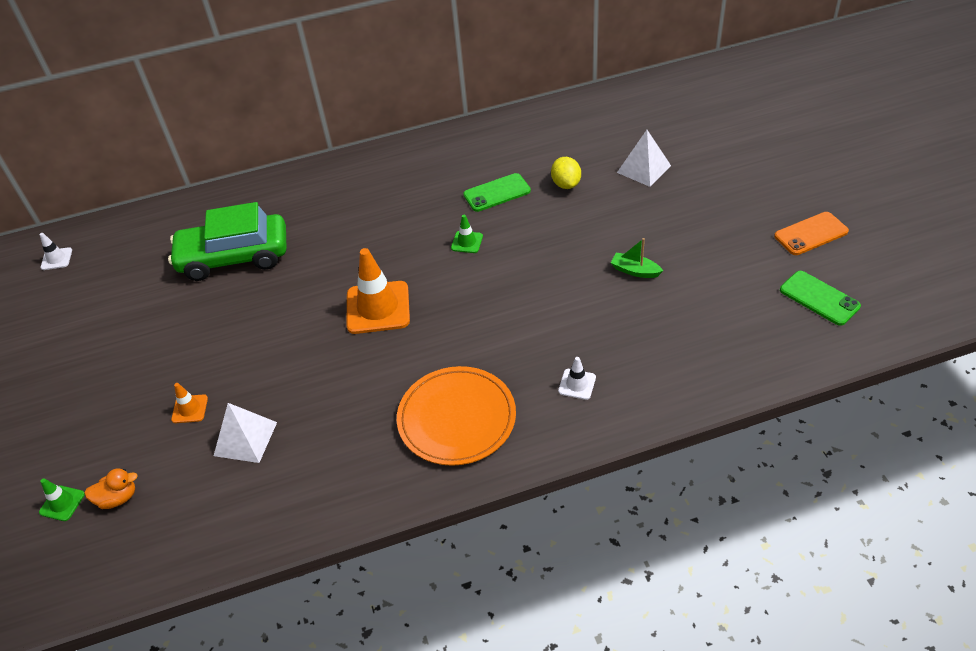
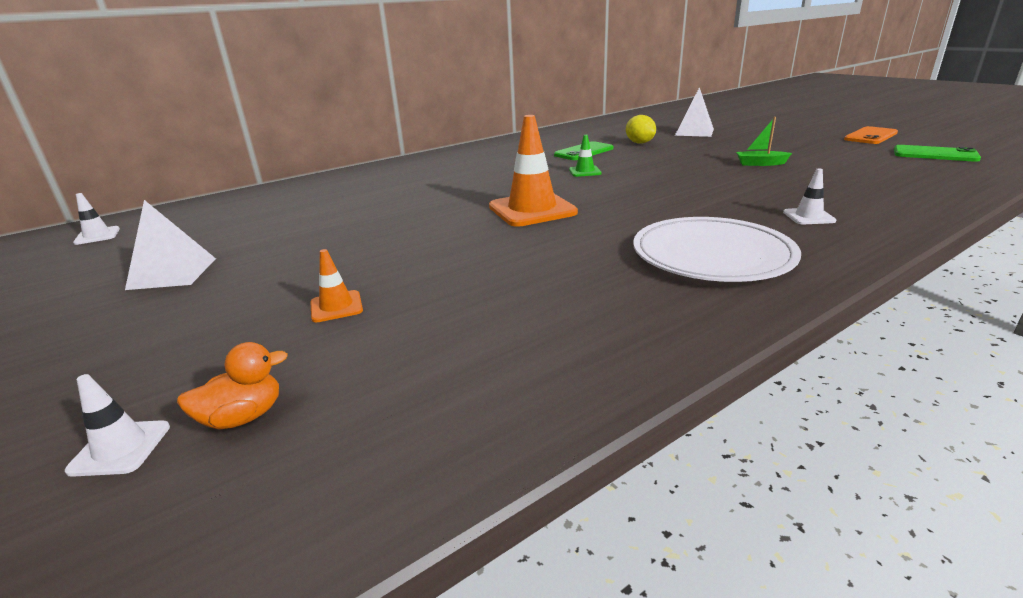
camera: 20 degrees left, 20 degrees down
green traffic cone [39,478,85,521] -> white traffic cone [65,374,170,477]
green car [168,202,286,281] -> none
white pyramid [214,403,277,463] -> white pyramid moved to [125,200,216,290]
orange plate [397,366,516,466] -> white plate [633,217,801,282]

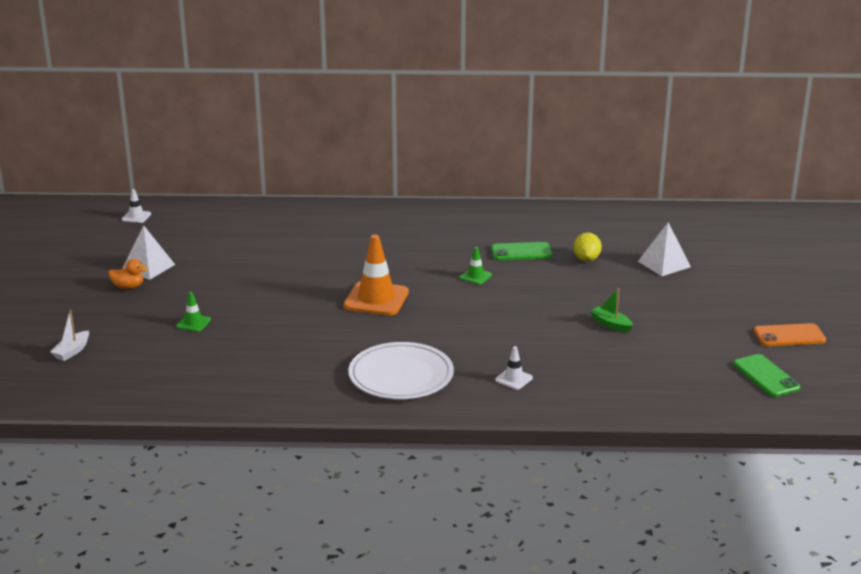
camera: 35 degrees right, 0 degrees up
white traffic cone [65,374,170,477] -> white boat [50,310,89,361]
orange duck [177,342,288,430] -> orange duck moved to [108,259,148,289]
orange traffic cone [311,249,363,322] -> green traffic cone [176,292,211,332]

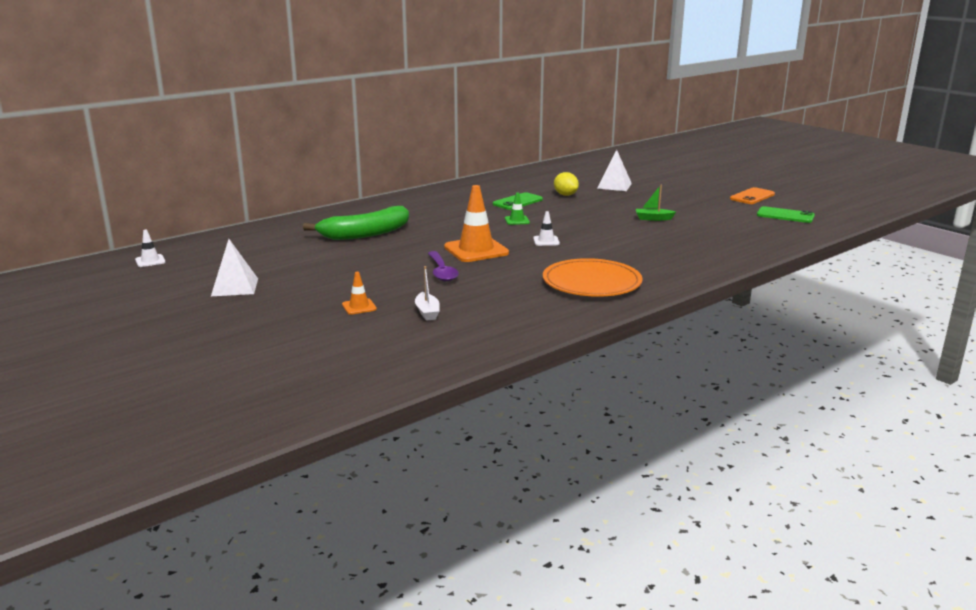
camera: 40 degrees left, 5 degrees down
white boat [50,310,89,361] -> white boat moved to [415,266,440,321]
orange duck [108,259,148,289] -> none
green traffic cone [176,292,211,332] -> orange traffic cone [342,272,377,315]
white plate [348,342,454,399] -> orange plate [543,258,642,297]
white traffic cone [495,346,533,390] -> white traffic cone moved to [533,211,560,246]
none -> green banana [303,206,409,240]
none -> purple spoon [428,251,459,282]

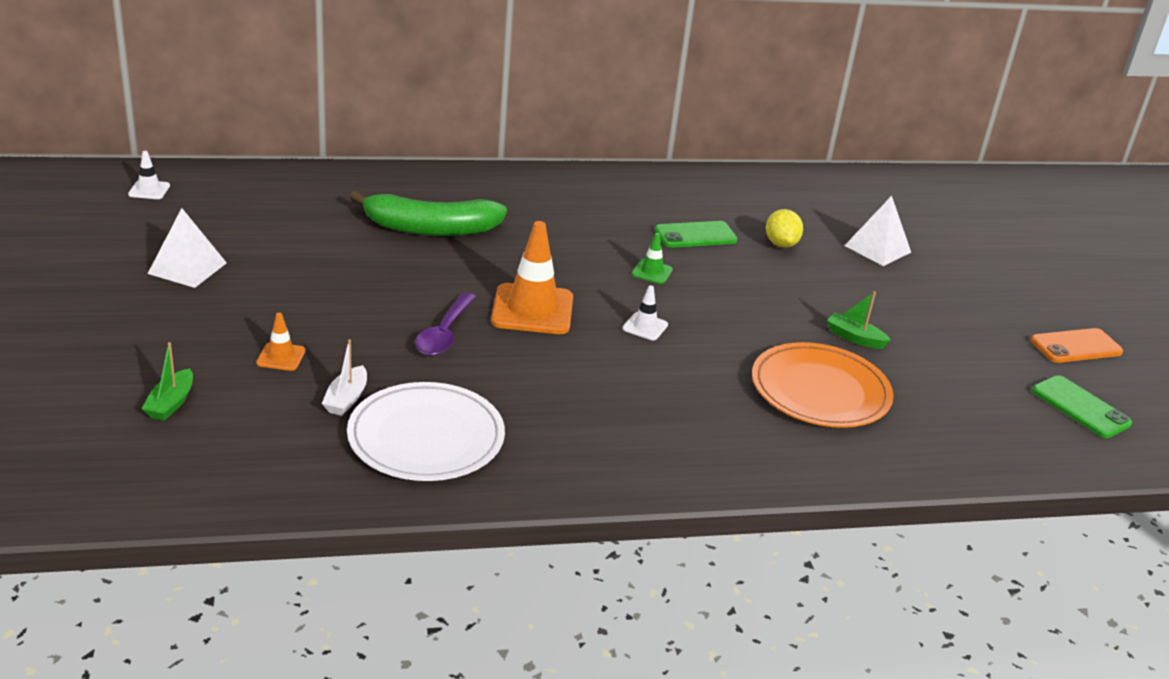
camera: 25 degrees right, 10 degrees up
orange plate [543,258,642,297] -> orange plate moved to [752,342,894,428]
none -> green boat [141,342,193,421]
none -> white plate [347,382,505,481]

